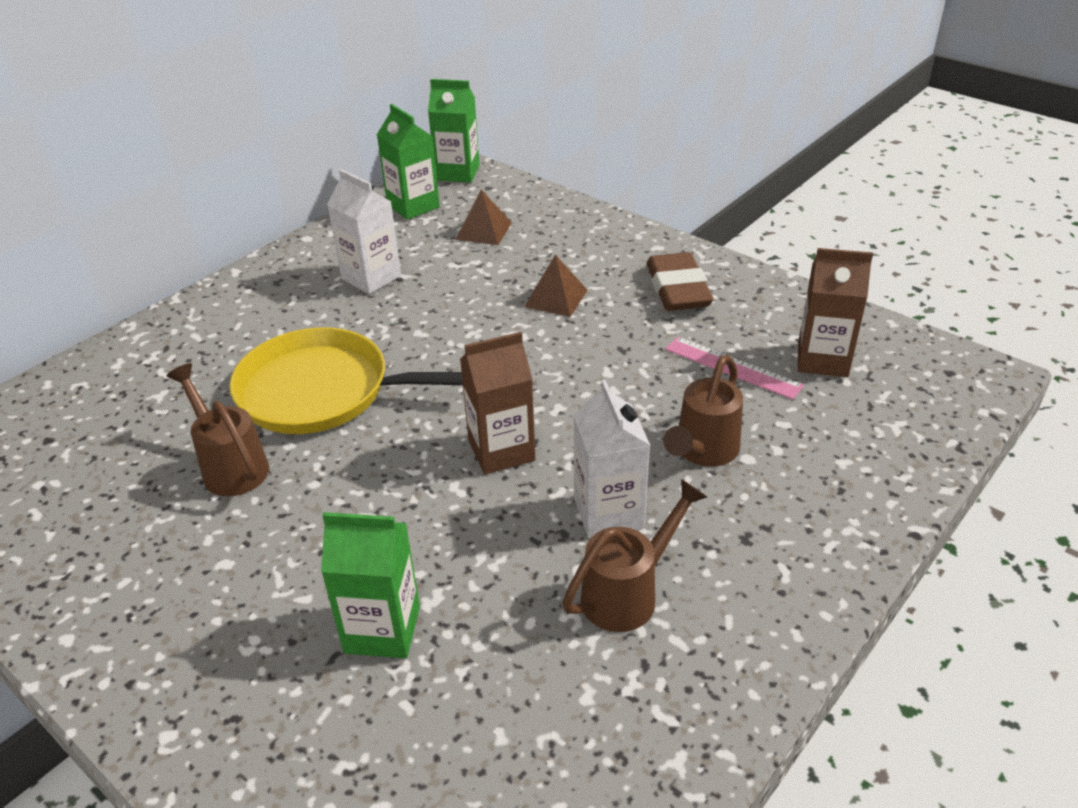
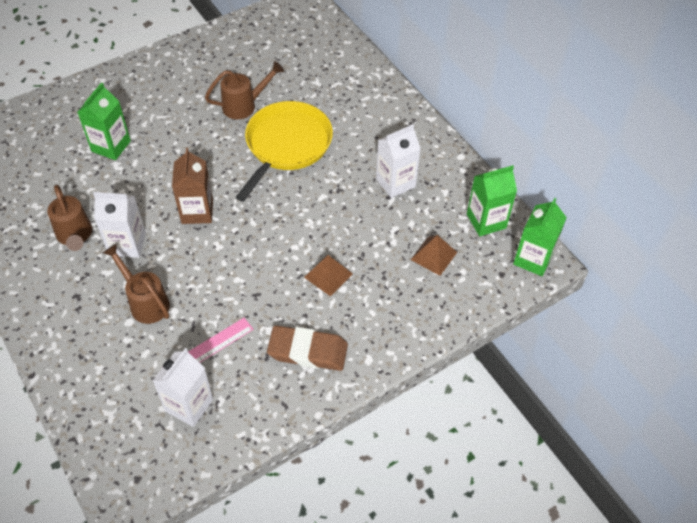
camera: 105 degrees right, 15 degrees up
brown carton [798,248,873,377] -> white carton [153,348,213,427]

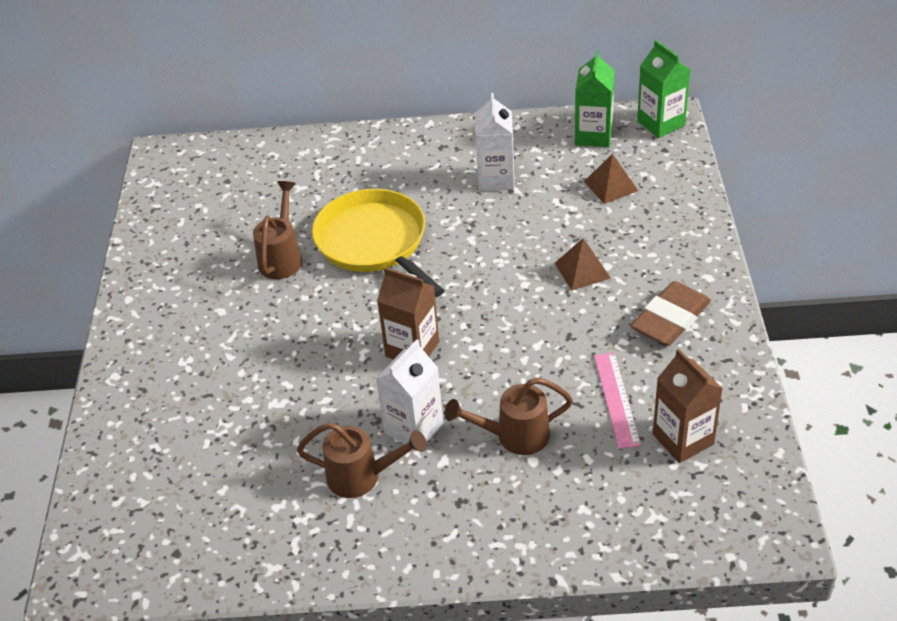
camera: 55 degrees left, 10 degrees down
green carton [77,82,131,160] -> none
white carton [153,348,213,427] -> brown carton [653,349,723,463]

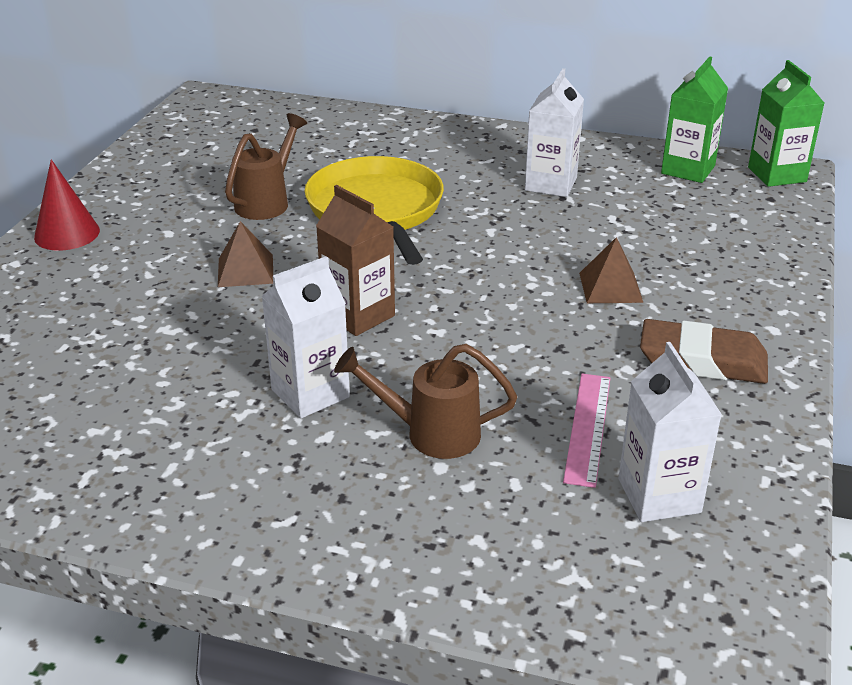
camera: 15 degrees right, 10 degrees down
brown watering can [297,422,427,498] -> none
brown pyramid [584,154,638,204] -> brown pyramid moved to [218,221,273,287]
brown eraser [630,281,711,346] -> brown eraser turned 45 degrees clockwise [640,319,768,384]
brown carton [653,349,723,463] -> white carton [619,342,722,522]
none -> red cone [34,159,100,251]

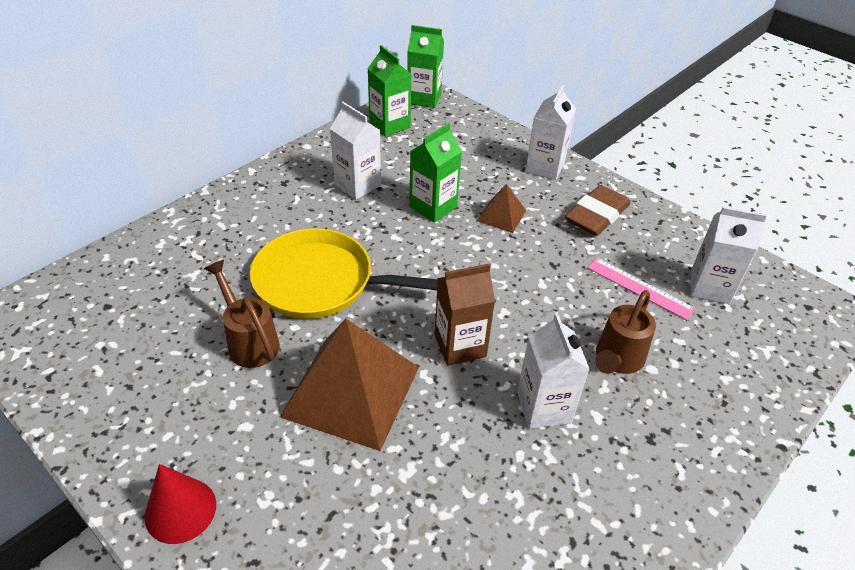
camera: 65 degrees left, 10 degrees up
brown pyramid [218,221,273,287] -> brown pyramid [280,319,419,451], size x2.15
none -> green carton [409,123,462,223]
none -> white carton [525,85,576,180]

